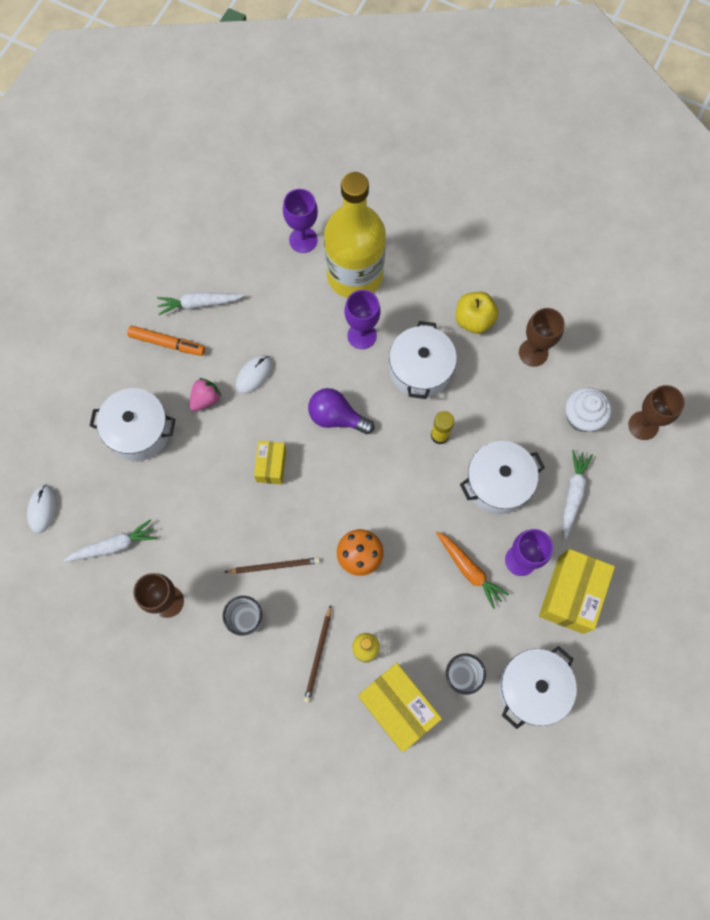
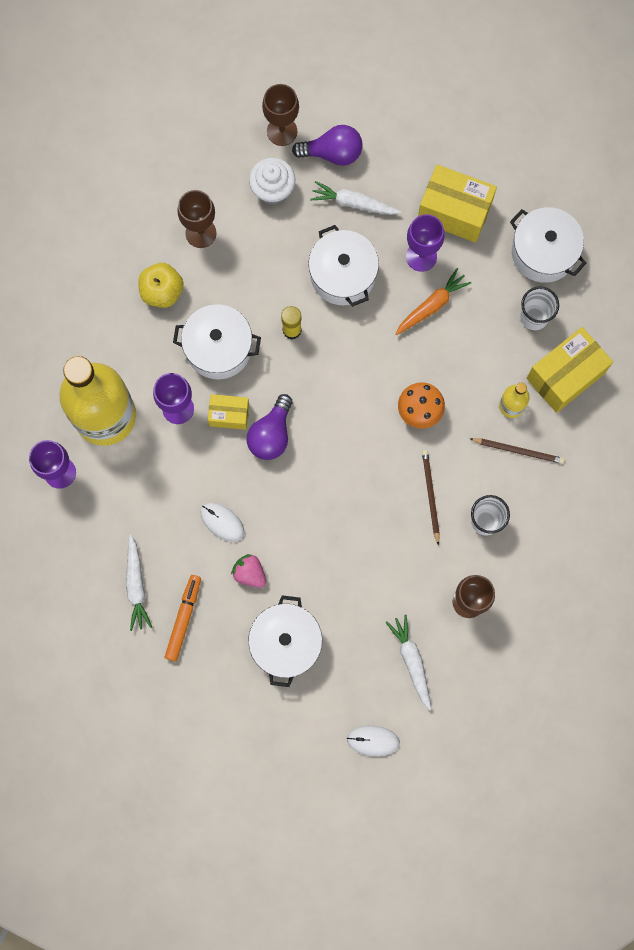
camera: 90 degrees left, 5 degrees up
yellow box [254,441,286,485] -> yellow box moved to [208,394,249,430]
none -> purple light bulb [292,125,363,166]

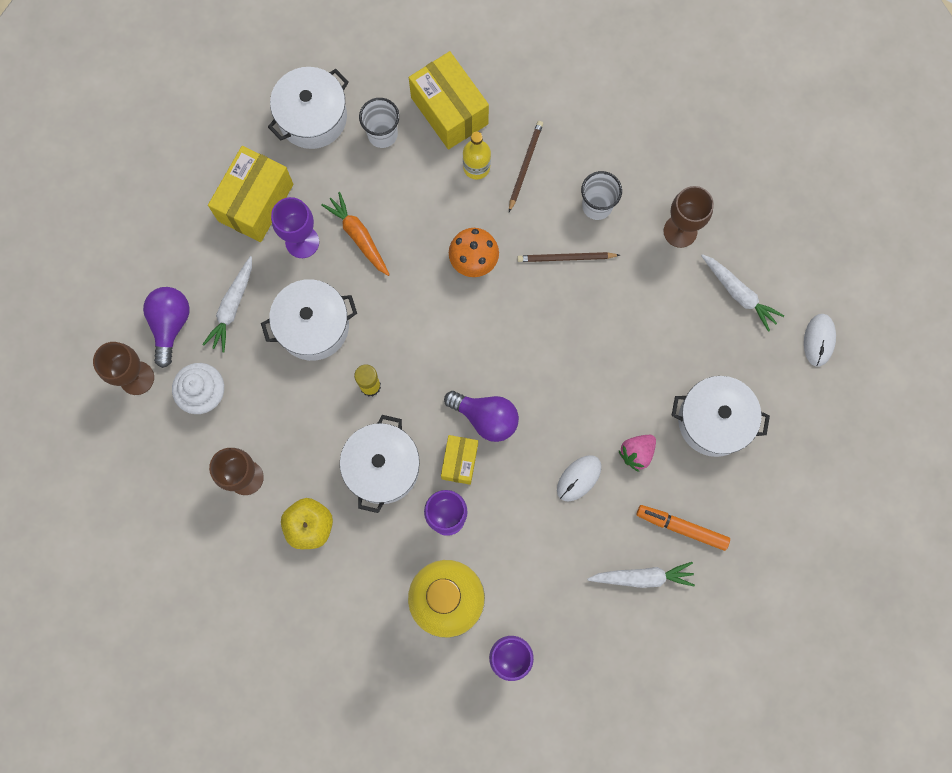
camera: 85 degrees left, 0 degrees up
white carrot [385,614,431,710] -> white carrot turned 120 degrees counterclockwise [701,254,784,332]

